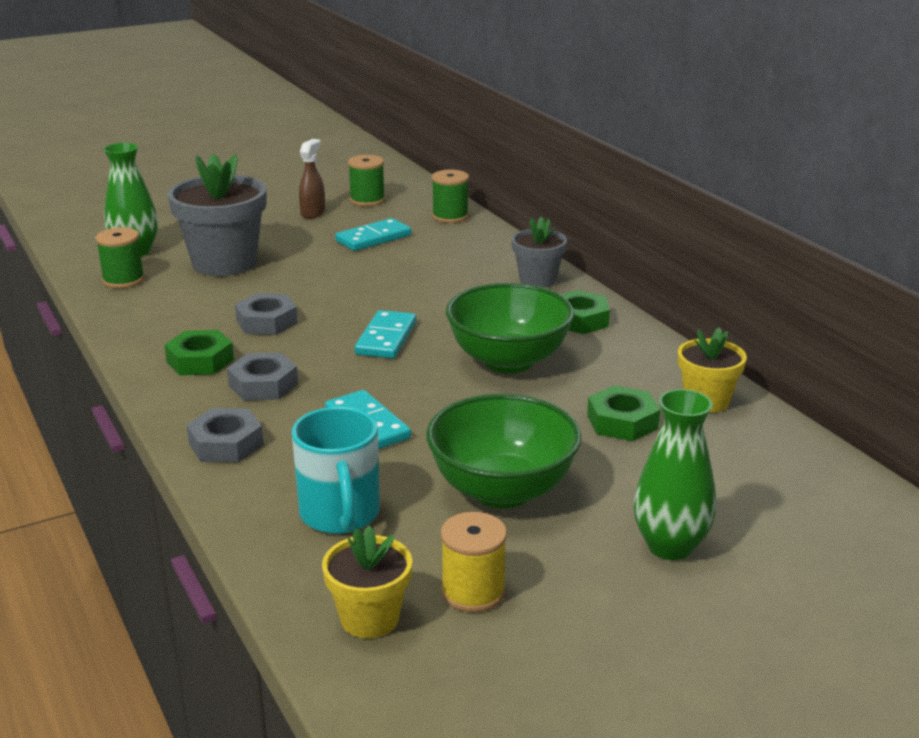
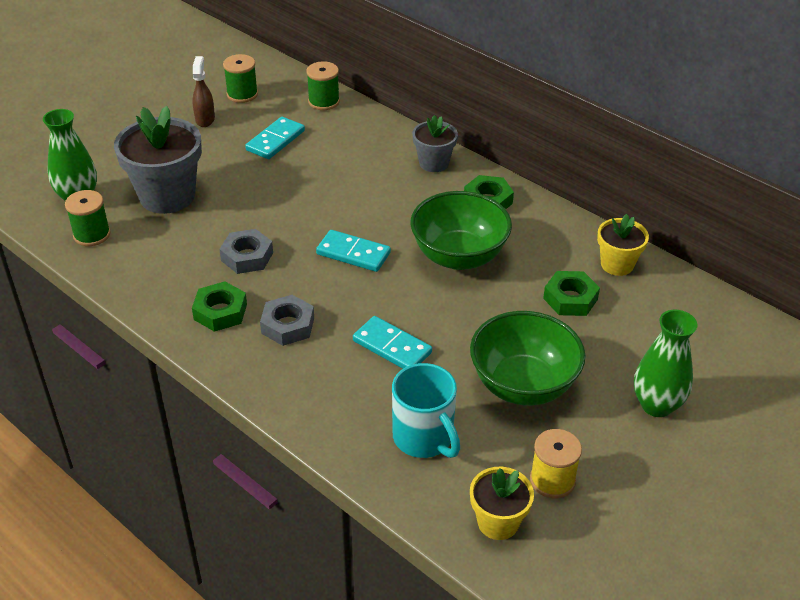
camera: 20 degrees left, 15 degrees up
grey nut [186,408,264,462] -> none
turquoise domino [355,310,416,359] -> turquoise domino turned 60 degrees counterclockwise [316,230,391,272]

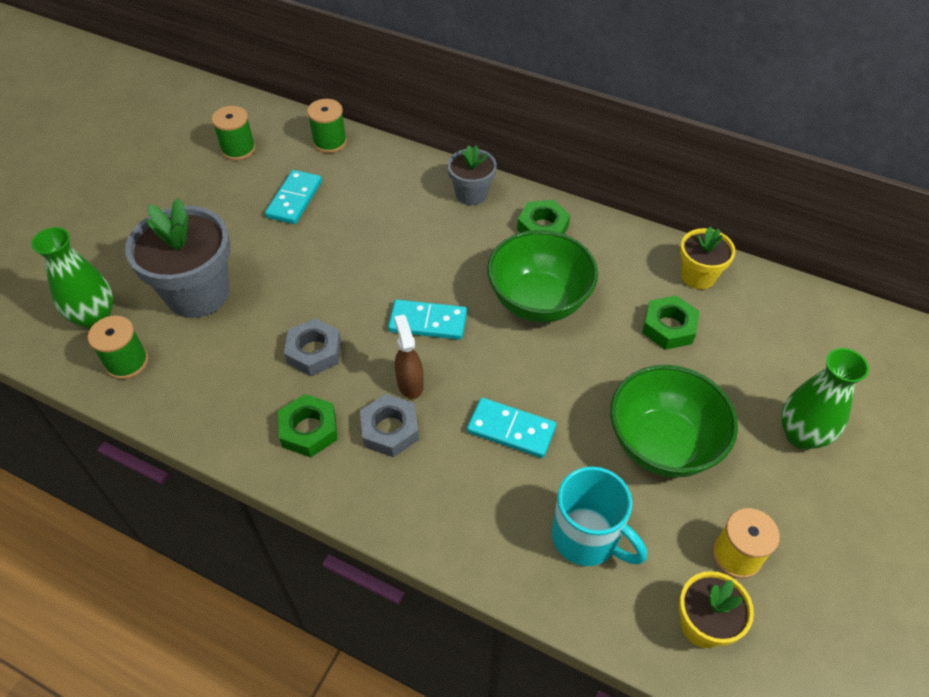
camera: 15 degrees left, 10 degrees up
brown spray bottle [192,56,215,127] -> brown spray bottle moved to [394,314,424,399]

